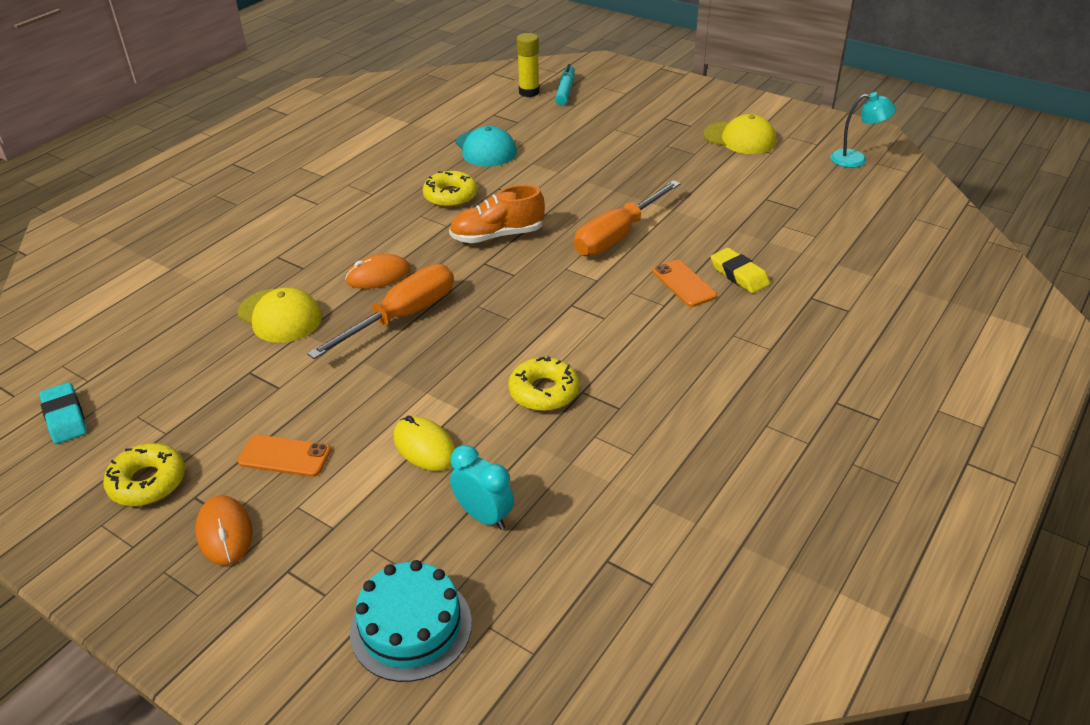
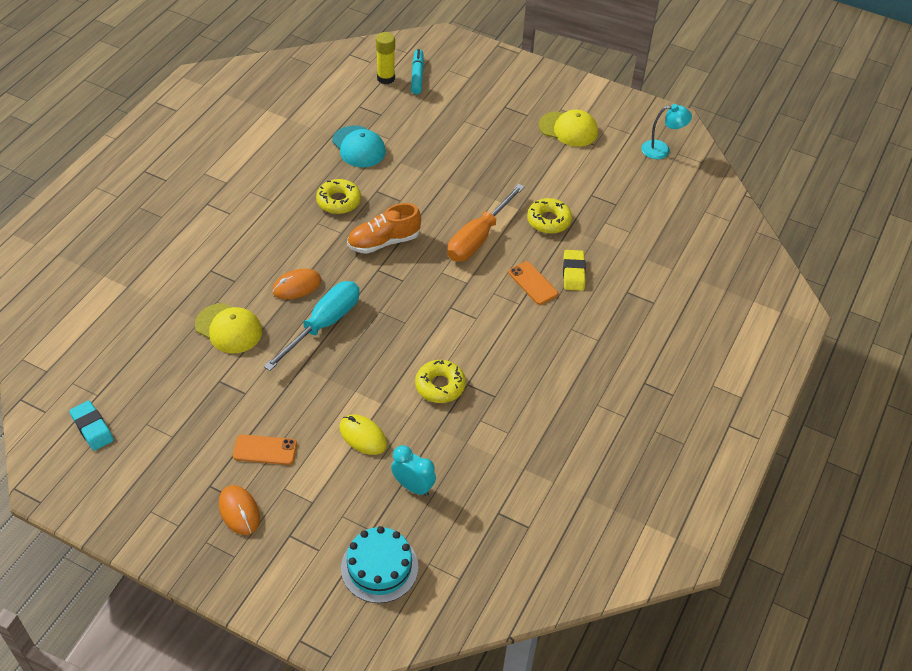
camera: 10 degrees left, 10 degrees up
yellow donut [103,443,185,506] -> yellow donut moved to [527,198,572,234]
orange screwdriver [307,264,454,359] -> turquoise screwdriver [264,281,360,371]
yellow eraser [711,248,770,293] -> yellow eraser turned 45 degrees clockwise [563,250,586,291]

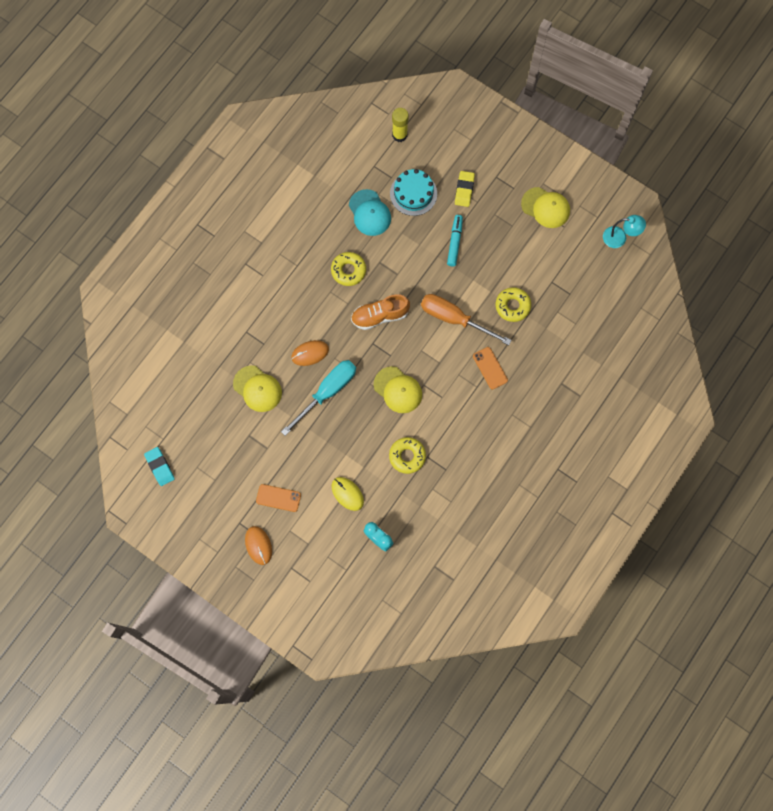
camera: 10 degrees right, 25 degrees up
turquoise cake [341,526,418,603] -> turquoise cake moved to [390,169,437,216]
turquoise marker [411,49,424,94] -> turquoise marker moved to [447,215,463,266]
orange screwdriver [447,184,525,262] -> orange screwdriver turned 75 degrees clockwise [421,294,512,345]
yellow eraser [563,250,586,291] -> yellow eraser moved to [455,171,475,207]
none -> yellow cap [374,366,422,413]

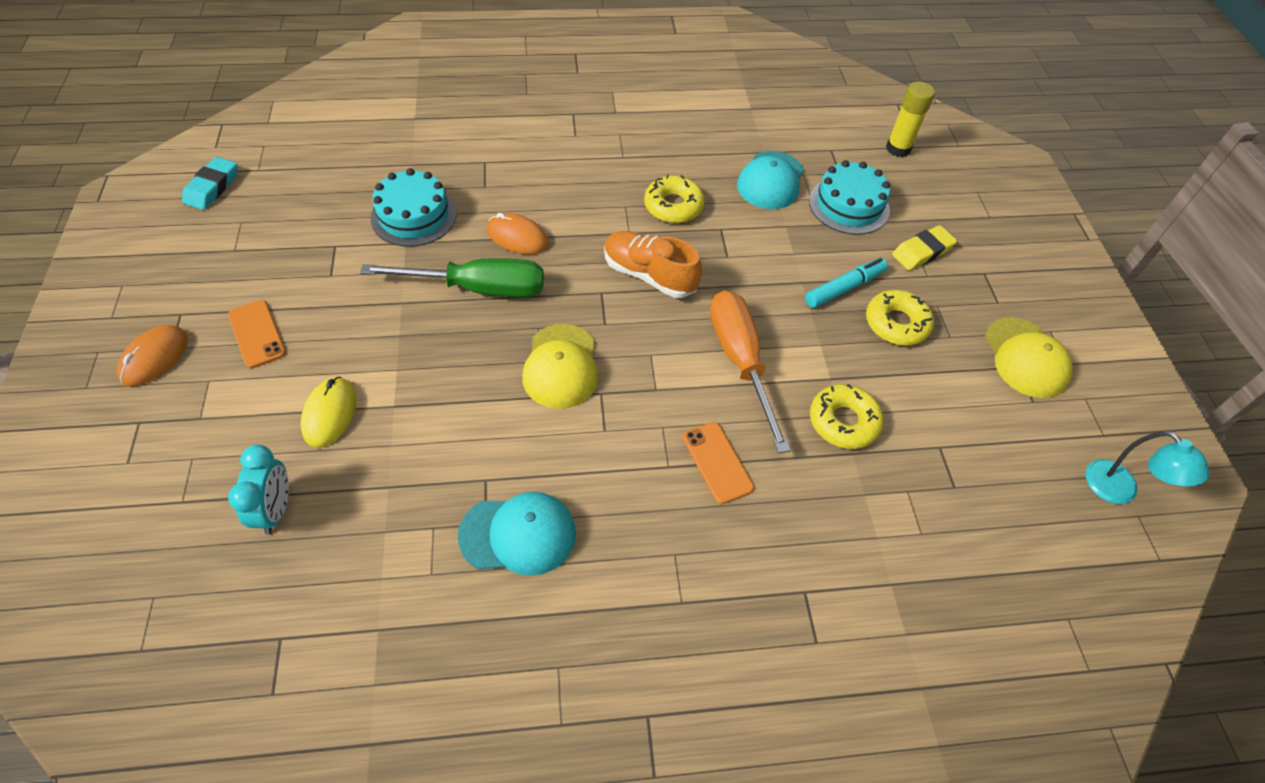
camera: 45 degrees right, 20 degrees down
yellow cap [233,365,282,412] -> turquoise cake [371,168,457,247]
turquoise screwdriver [281,360,356,436] -> green screwdriver [360,258,544,298]
yellow donut [389,437,426,474] -> yellow donut moved to [866,290,934,346]
orange phone [473,347,508,389] -> orange phone turned 45 degrees counterclockwise [683,422,754,504]
none -> turquoise cap [458,492,576,576]

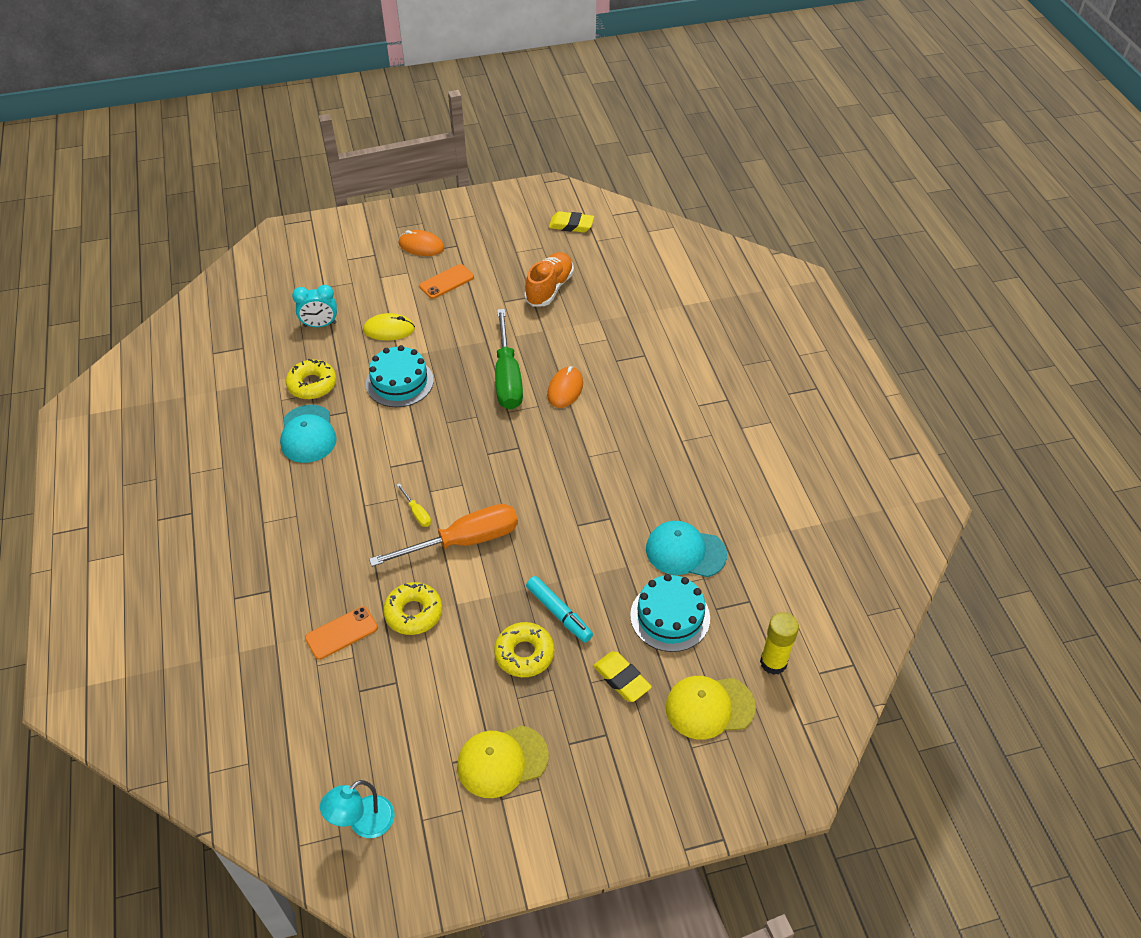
camera: 85 degrees right, 5 degrees down
turquoise eraser [182,157,237,210] -> yellow eraser [549,211,594,233]
turquoise cake [371,168,457,247] -> turquoise cake moved to [366,345,434,407]
yellow cap [522,324,598,409] -> yellow cap moved to [666,676,756,739]
orange shoe [604,231,702,298] -> orange shoe moved to [524,252,574,307]
yellow donut [644,175,705,223] -> yellow donut moved to [286,359,336,399]
orange phone [683,422,754,504] -> orange phone moved to [305,606,378,660]
none -> yellow screwdriver [397,483,431,527]

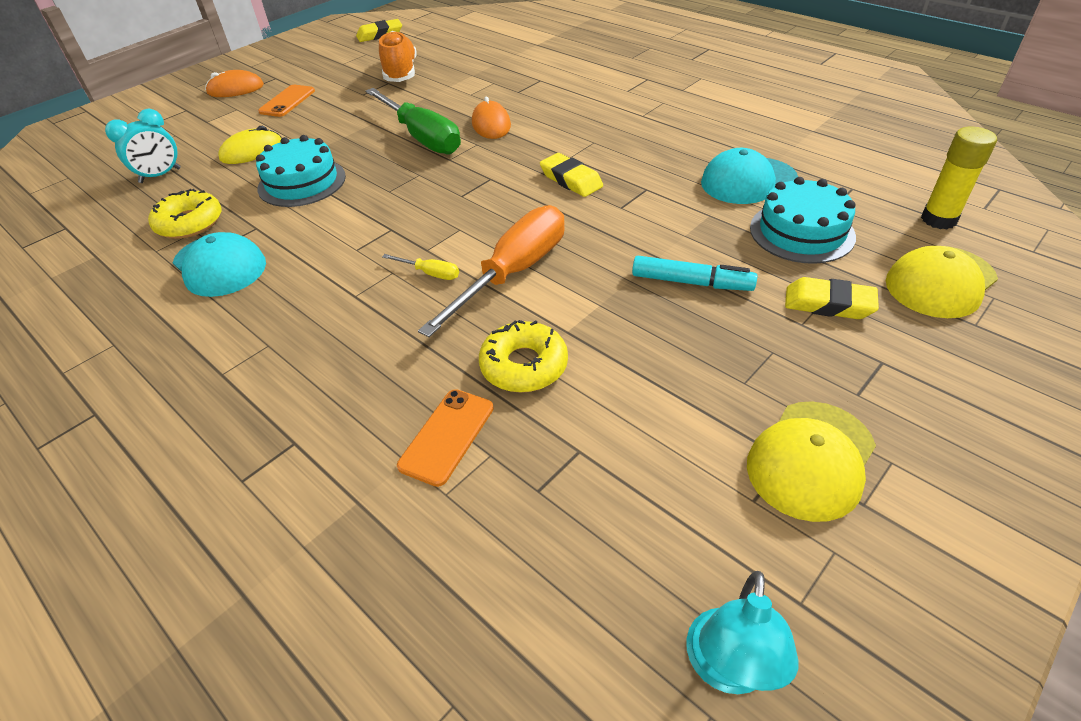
camera: 30 degrees left, 5 degrees down
yellow donut [494,622,554,677] -> none
none -> yellow eraser [540,153,603,197]

